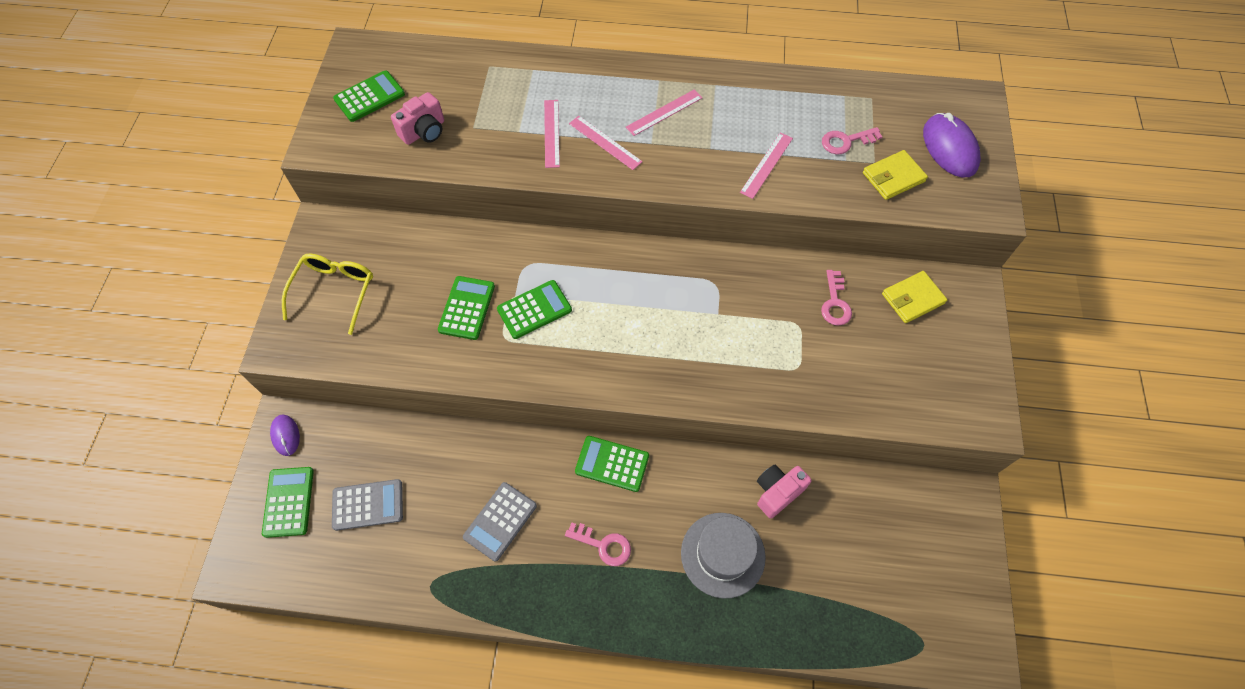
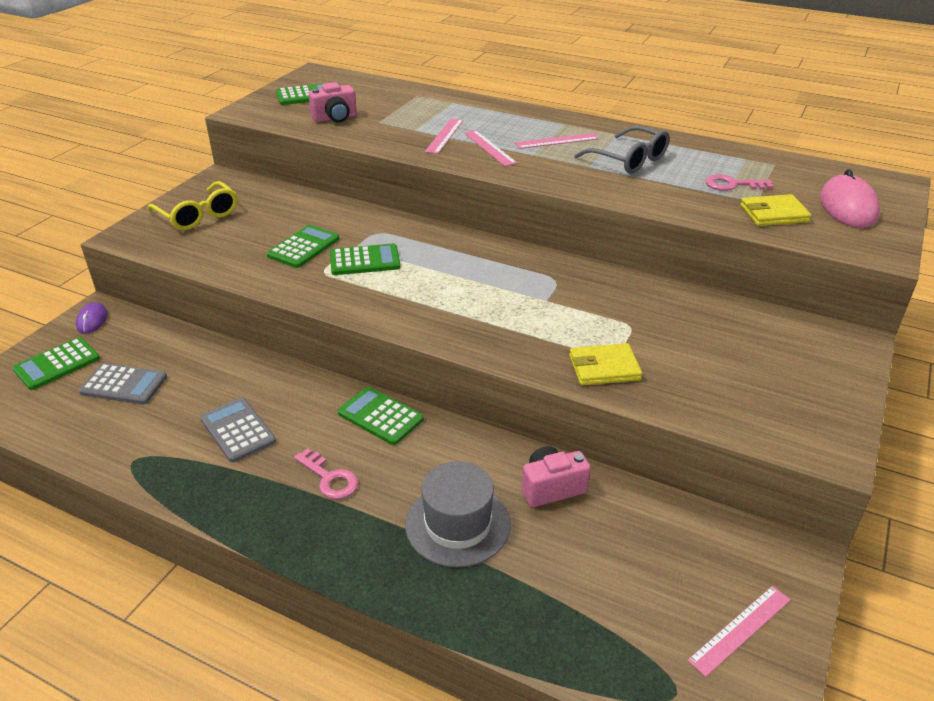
camera: 20 degrees right, 25 degrees down
green calculator [262,467,314,538] -> green calculator turned 150 degrees counterclockwise [13,337,100,390]
yellow glasses [282,254,373,335] -> yellow glasses turned 105 degrees clockwise [148,181,238,230]
grey calculator [463,482,537,562] -> grey calculator turned 90 degrees clockwise [200,398,276,462]
pink ruler [740,132,793,199] -> pink ruler moved to [687,586,790,677]
pink key [821,270,852,326] -> none
yellow wallet [882,271,947,323] -> yellow wallet moved to [569,343,642,386]
purple mouse [923,113,981,177] -> pink mouse [820,169,880,228]
none -> grey glasses [574,126,670,174]

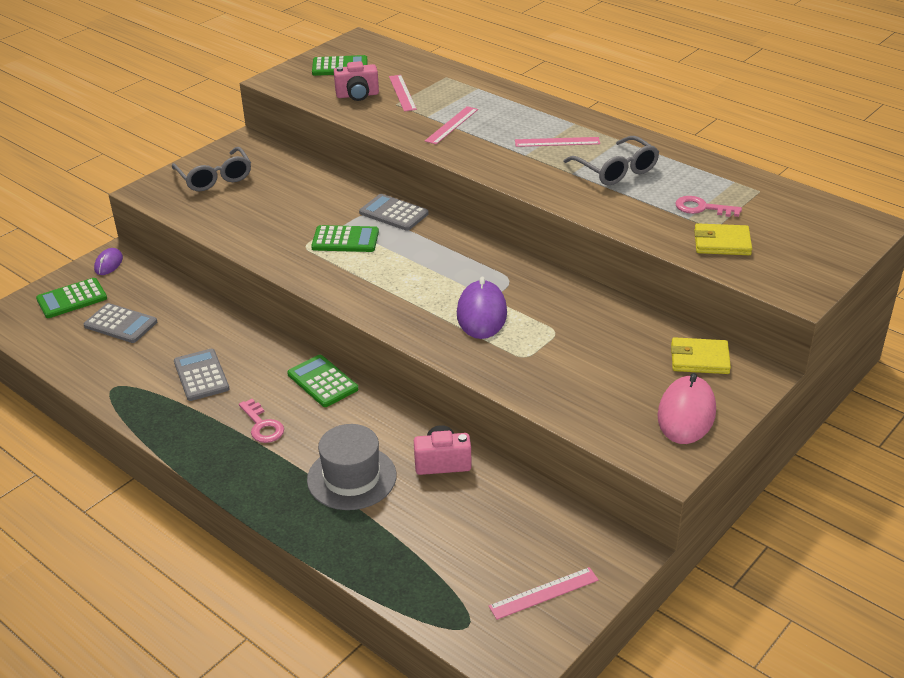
camera: 15 degrees right, 0 degrees up
yellow glasses [148,181,238,230] -> grey glasses [172,147,251,192]
green calculator [267,225,339,268] -> none
pink ruler [464,130,517,166] -> pink ruler moved to [389,75,417,112]
yellow wallet [569,343,642,386] -> yellow wallet moved to [671,337,731,374]
pink mouse [820,169,880,228] -> pink mouse moved to [658,373,716,444]
none -> grey calculator [359,194,429,231]
none -> purple mouse [457,277,507,339]

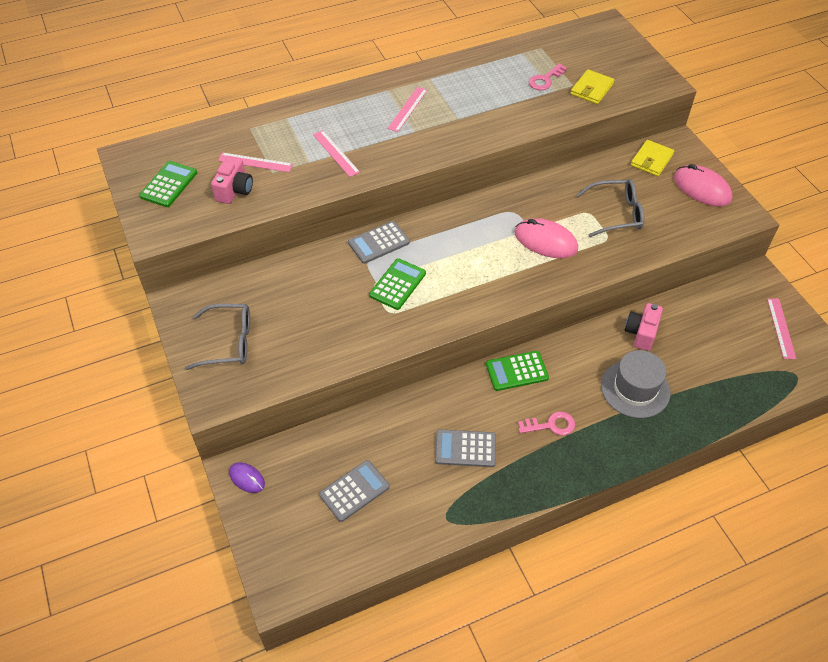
camera: 65 degrees left, 15 degrees up
green calculator [36,278,107,318] -> none
purple mouse [457,277,507,339] -> pink mouse [515,218,578,258]
grey glasses [563,136,659,185] -> grey glasses moved to [576,179,644,237]

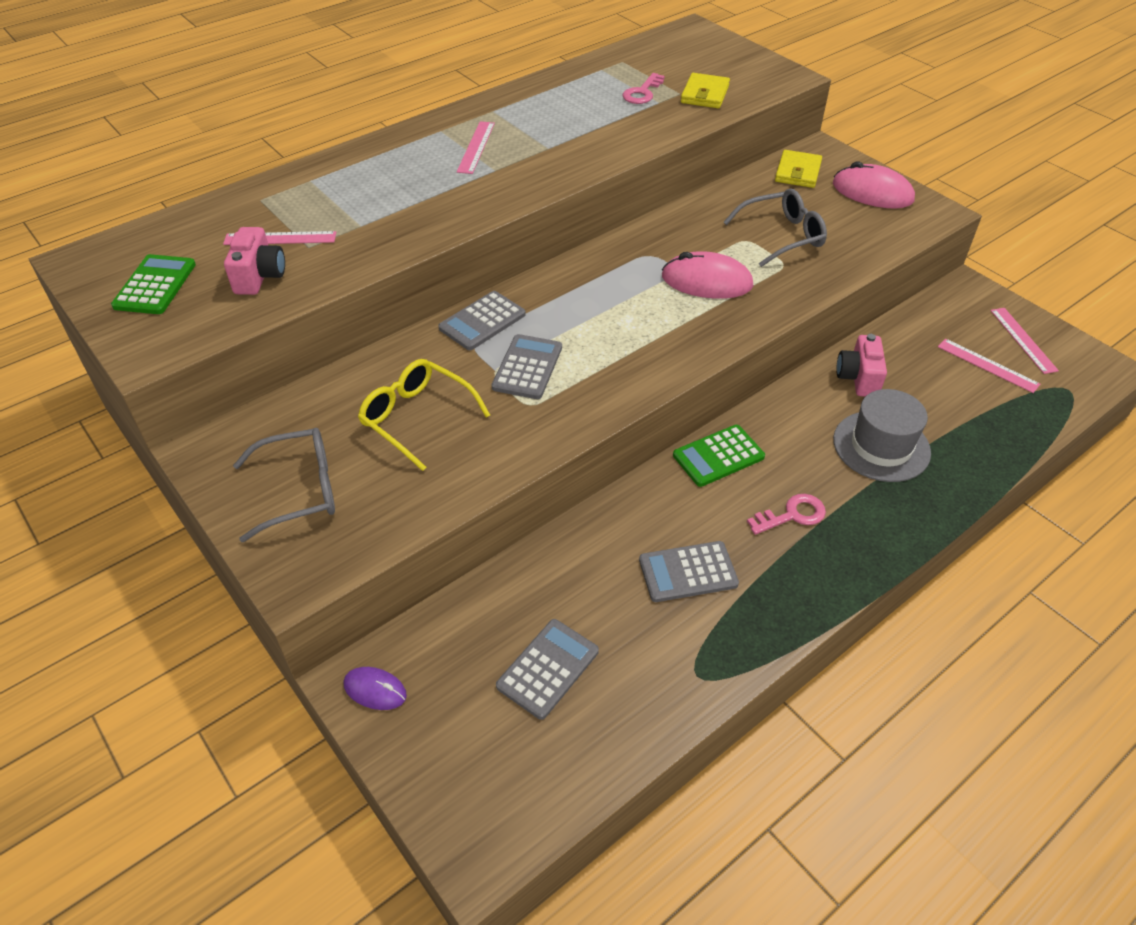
camera: 15 degrees left, 5 degrees down
pink ruler [313,130,360,177] -> pink ruler moved to [938,338,1040,393]
green calculator [369,258,426,310] -> grey calculator [492,334,562,399]
none -> yellow glasses [358,359,490,471]

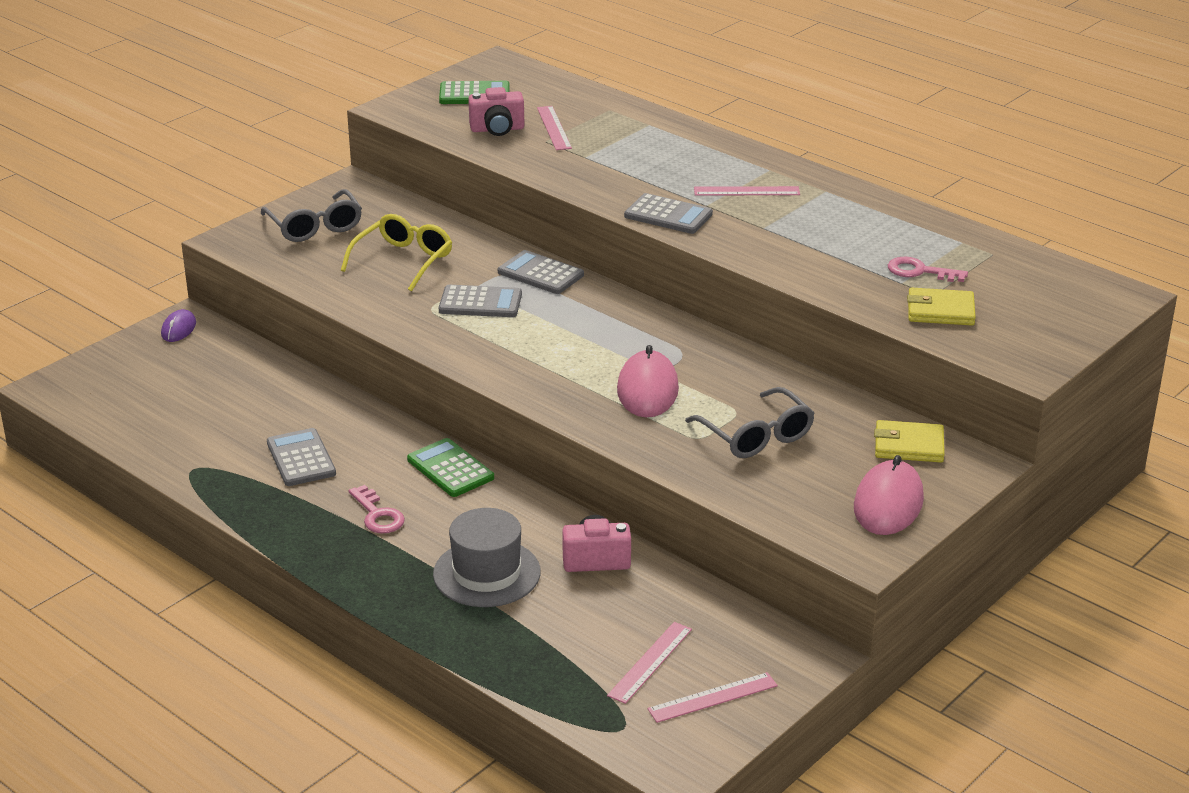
camera: 80 degrees right, 15 degrees down
grey calculator [496,619,599,720] -> grey calculator moved to [624,193,713,234]

